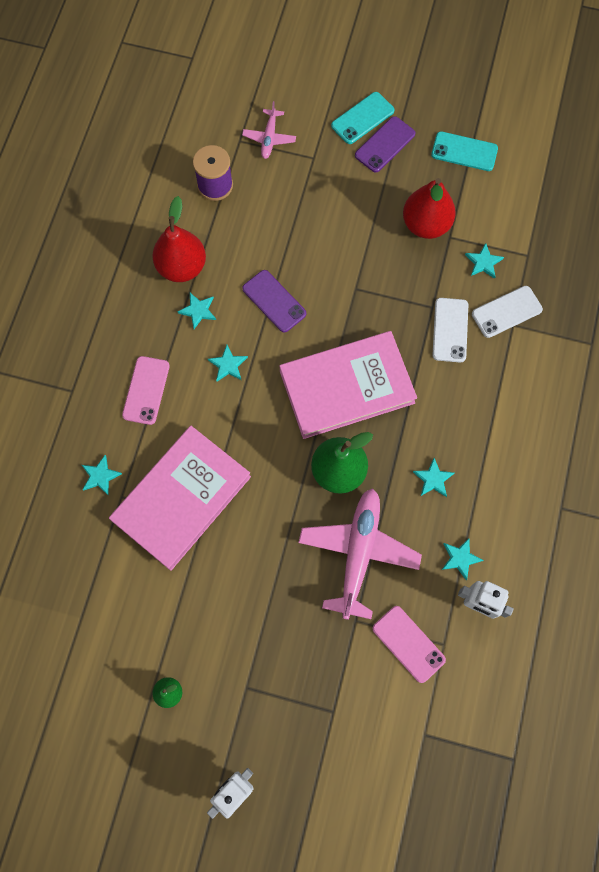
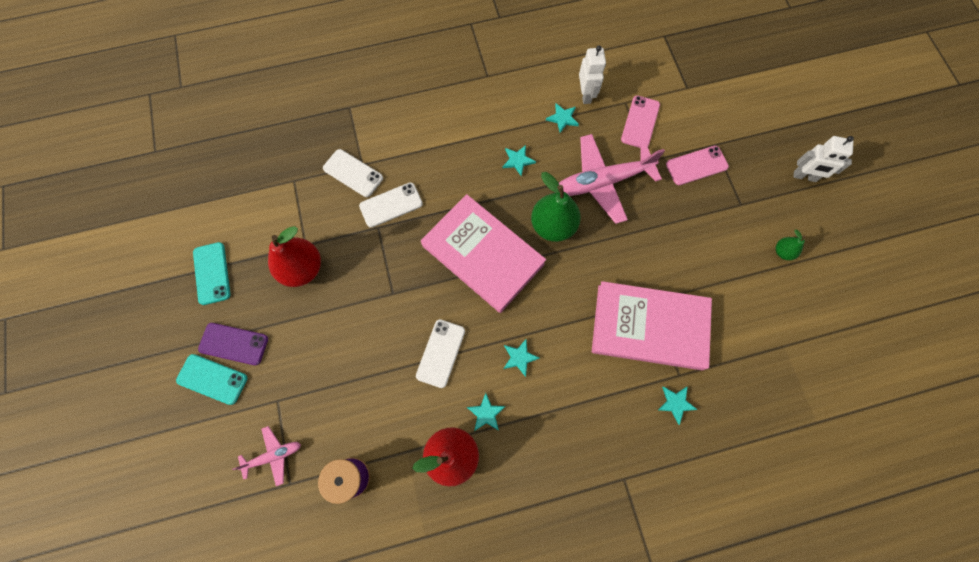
camera: 120 degrees left, 0 degrees up
pink phone [122,356,170,425] -> pink phone moved to [666,146,729,185]
purple phone [242,270,306,332] -> white phone [416,319,465,388]
turquoise star [465,243,504,279] -> none

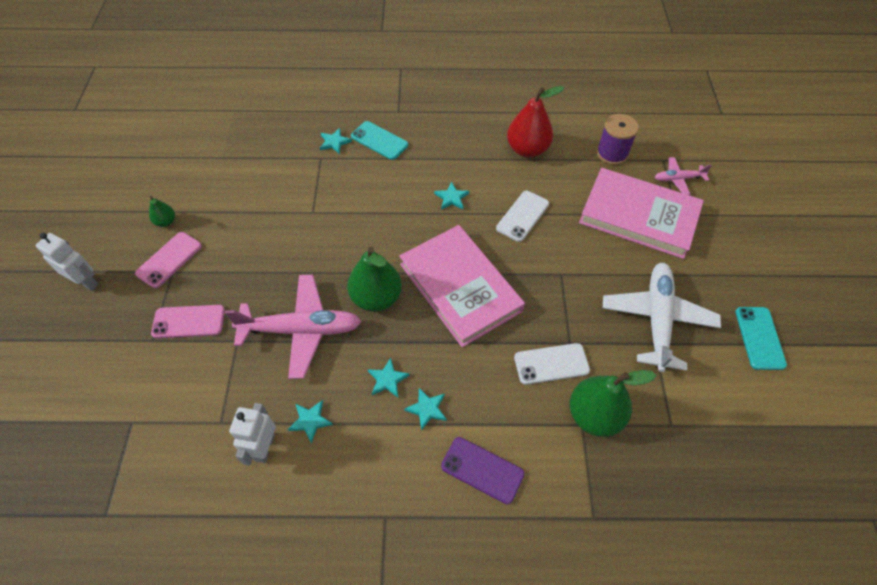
camera: 165 degrees left, 15 degrees down
turquoise phone [176,354,247,405] -> turquoise phone moved to [351,121,408,160]
purple phone [198,323,268,365] -> purple phone moved to [441,437,525,504]
red pear [268,226,321,287] -> white plane [603,263,721,372]
white phone [323,149,383,197] -> green pear [570,370,656,437]
turquoise star [467,393,506,431] -> turquoise star moved to [404,388,447,431]
pink book [592,281,712,370] -> pink book moved to [579,168,704,259]
pink phone [621,96,660,148] -> pink phone moved to [135,232,202,288]

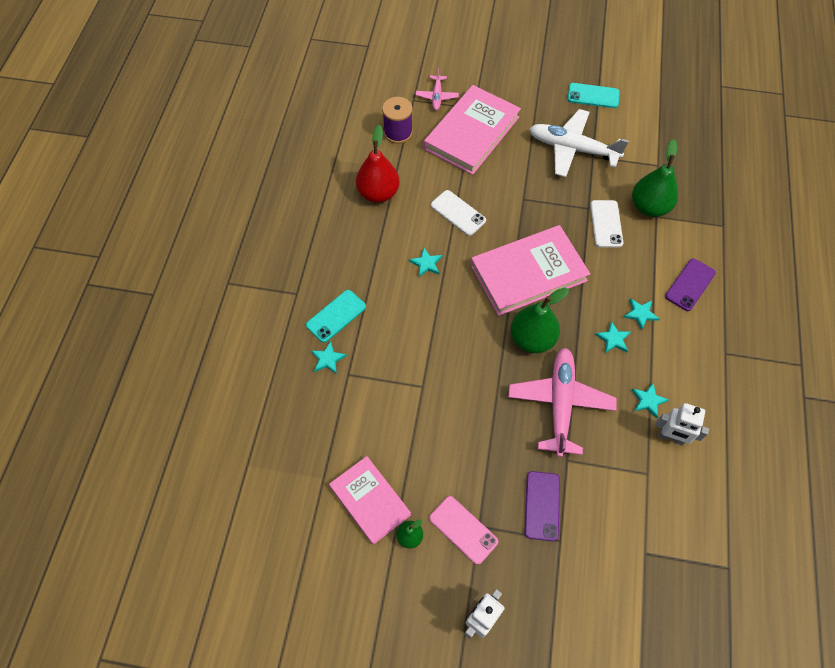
camera: 80 degrees left, 5 degrees up
pink phone [151,305,225,338] -> purple phone [524,471,560,541]
none -> pink book [329,456,411,545]

